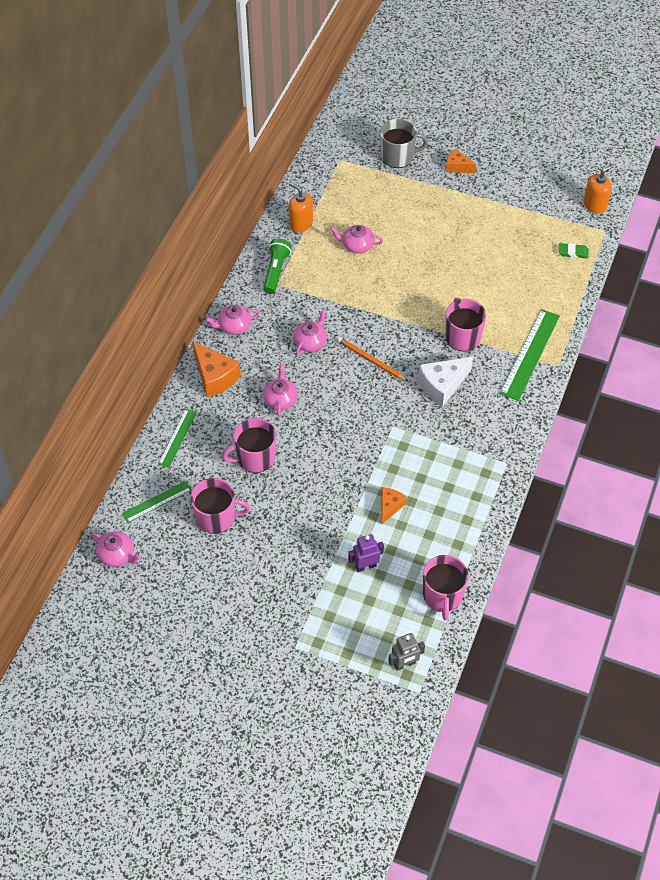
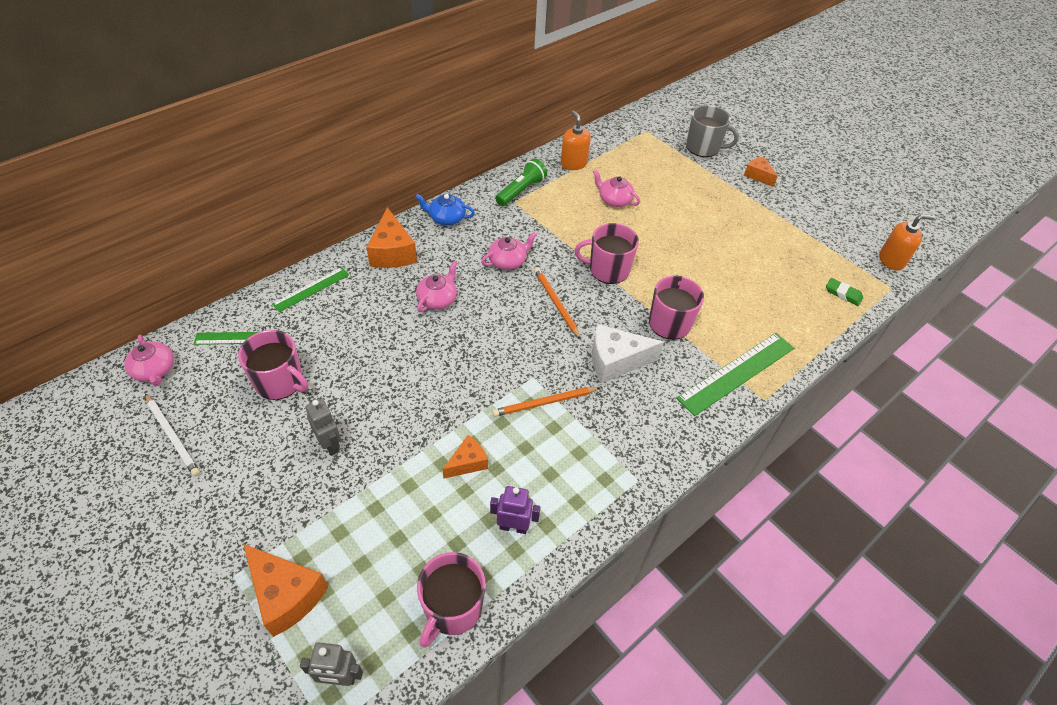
camera: 25 degrees right, 5 degrees down
pink teapot [205,305,260,335] -> blue teapot [415,194,475,225]
pink mug [222,418,276,473] -> pink mug moved to [574,223,639,284]
purple robot [348,534,384,572] -> purple robot moved to [490,486,541,534]
none -> white pencil [145,394,200,477]
none -> orange cheese [244,544,328,637]
none -> grey robot [305,398,341,456]
none -> orange pencil [492,387,601,417]

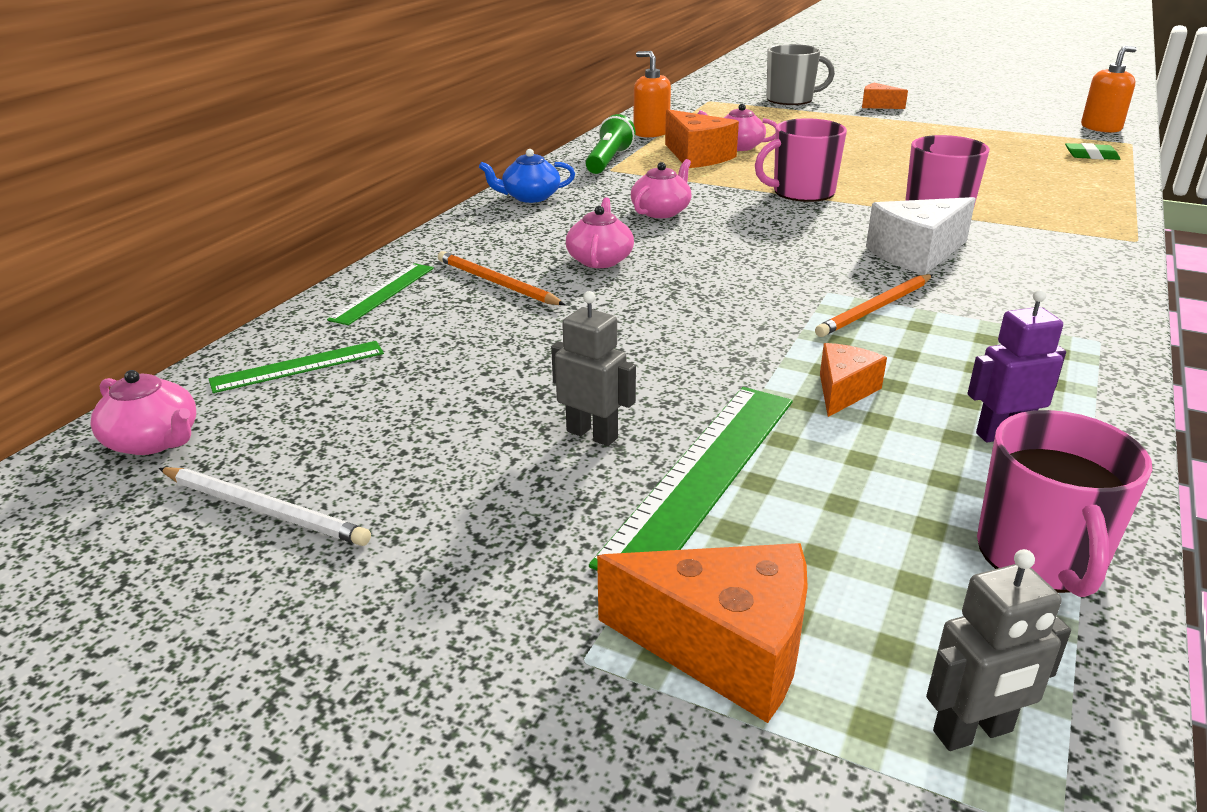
camera: 20 degrees left, 20 degrees down
pink mug [238,330,308,400] -> none
orange cheese [366,207,417,268] -> orange cheese moved to [665,109,739,168]
orange pencil [534,267,581,340] -> orange pencil moved to [438,251,565,305]
green ruler [676,333,794,416] -> green ruler moved to [589,387,793,571]

